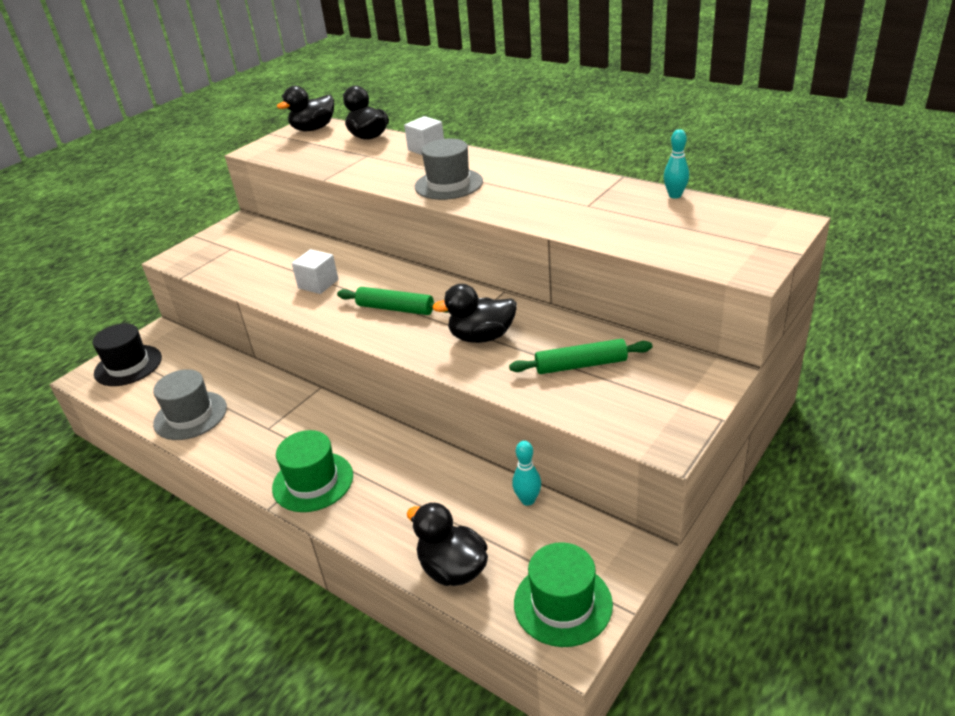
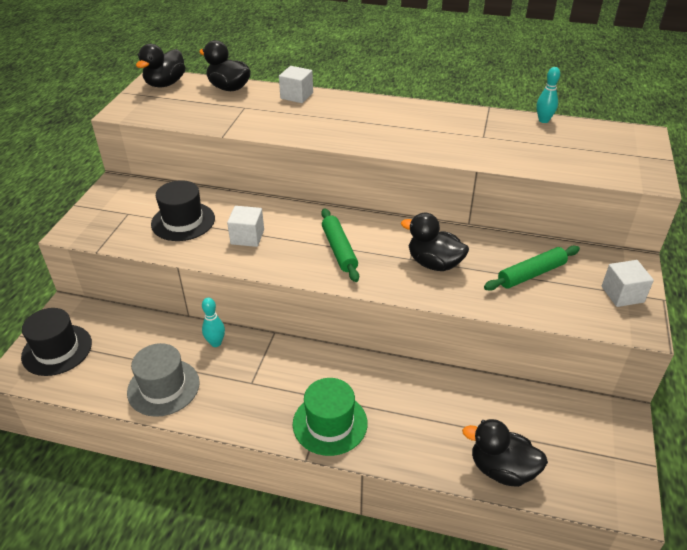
camera: 25 degrees left, 5 degrees up
green rolling pin [337,287,448,315] -> green rolling pin turned 75 degrees clockwise [321,208,359,282]
grey hat [415,138,483,200] -> none
black duck [432,284,517,343] -> black duck turned 60 degrees clockwise [401,213,469,271]
turquoise bowling pin [512,441,541,506] -> turquoise bowling pin moved to [202,297,225,347]
green hat [514,542,613,647] -> none
none -> black hat [151,180,215,241]
none -> white cube [602,260,654,307]

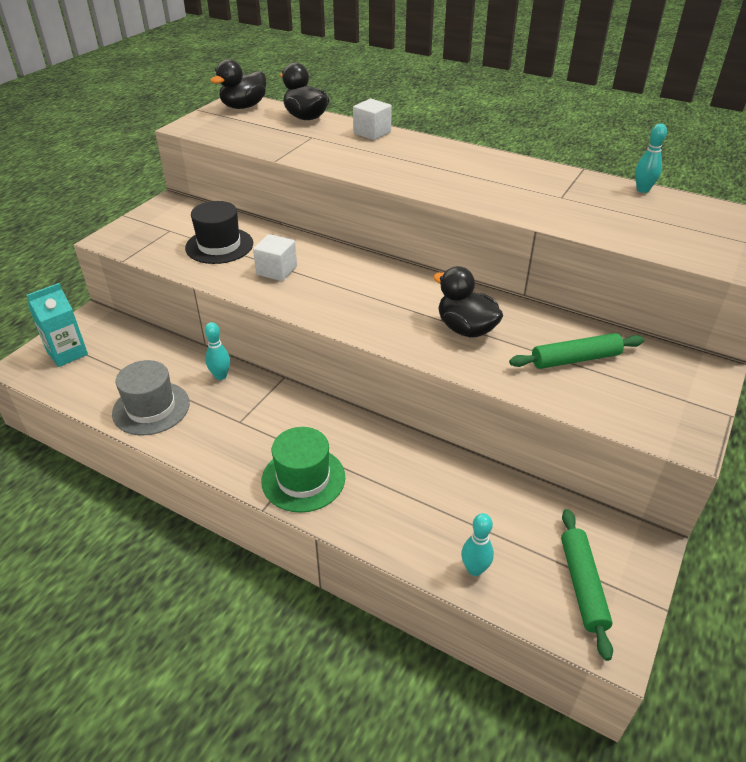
camera: 15 degrees right, 0 degrees up
black hat [21,308,92,376] -> turquoise carton [27,283,88,367]
green rolling pin [321,208,359,282] -> green rolling pin moved to [561,509,613,661]
black duck [462,419,548,487] -> turquoise bowling pin [461,513,494,576]
white cube [602,260,654,307] -> none

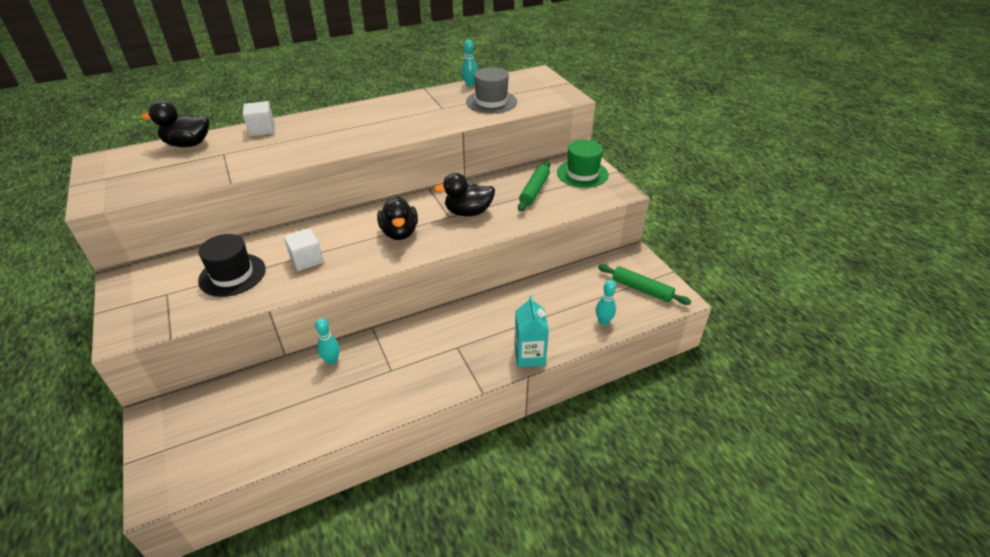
camera: 55 degrees left, 0 degrees up
turquoise carton [27,283,88,367] -> turquoise carton moved to [514,295,549,367]
grey hat [112,360,190,435] -> grey hat moved to [466,67,517,114]
black duck [210,59,266,109] -> black duck moved to [377,195,418,240]
green hat [261,427,345,513] -> green hat moved to [557,140,609,188]

